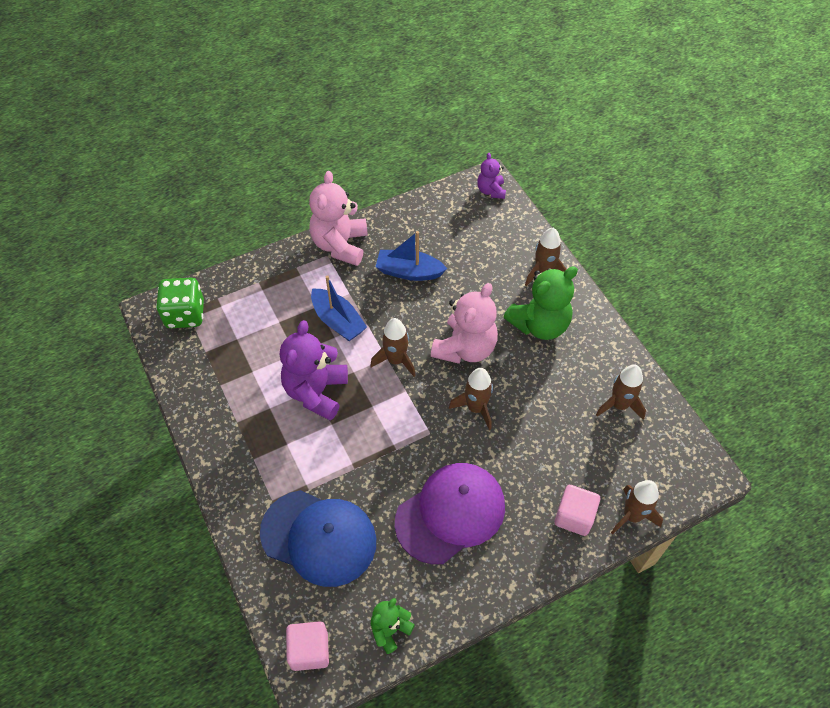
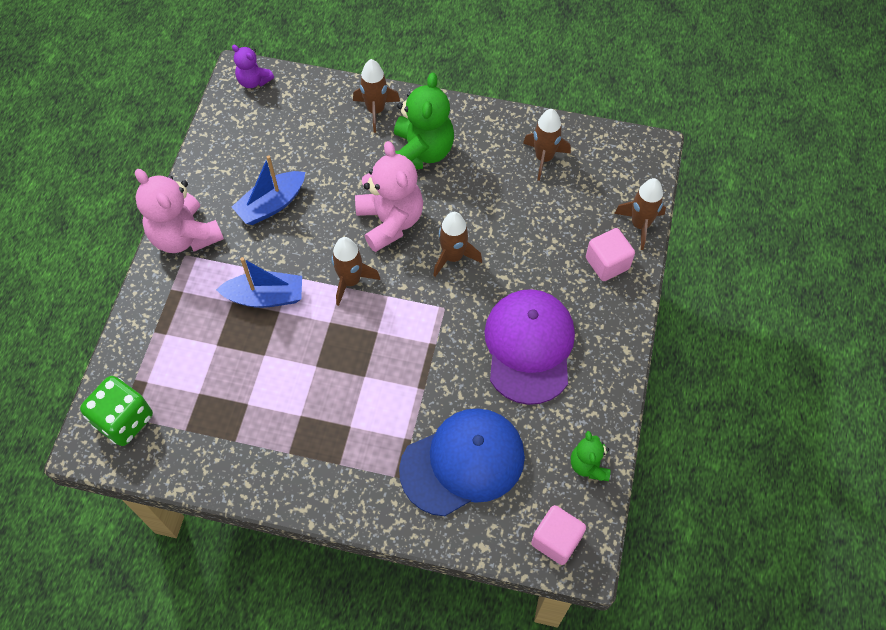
camera: 50 degrees left, 5 degrees up
purple teddy bear [280,320,348,421] -> none

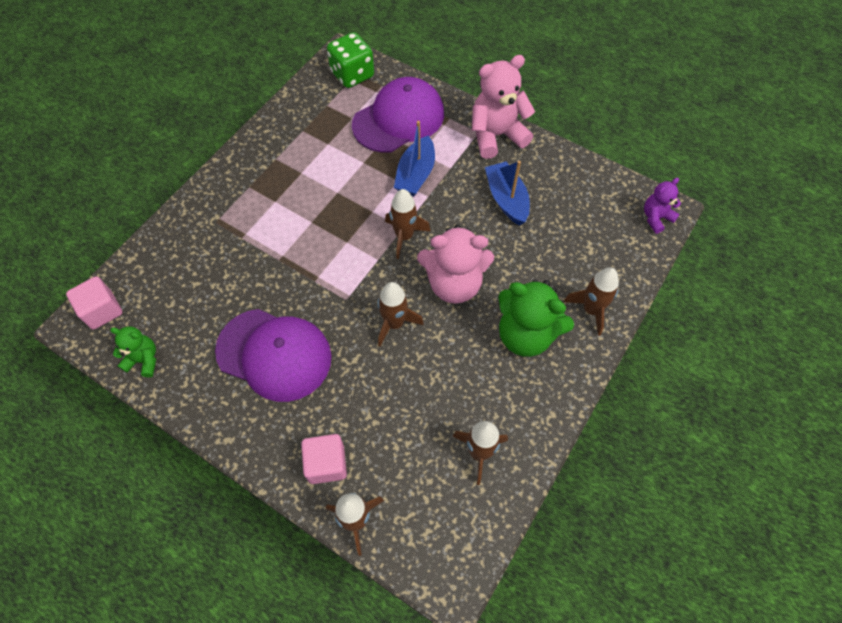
camera: 110 degrees right, 0 degrees up
blue cap [399,408,525,516] -> none
none -> purple cap [352,77,444,153]

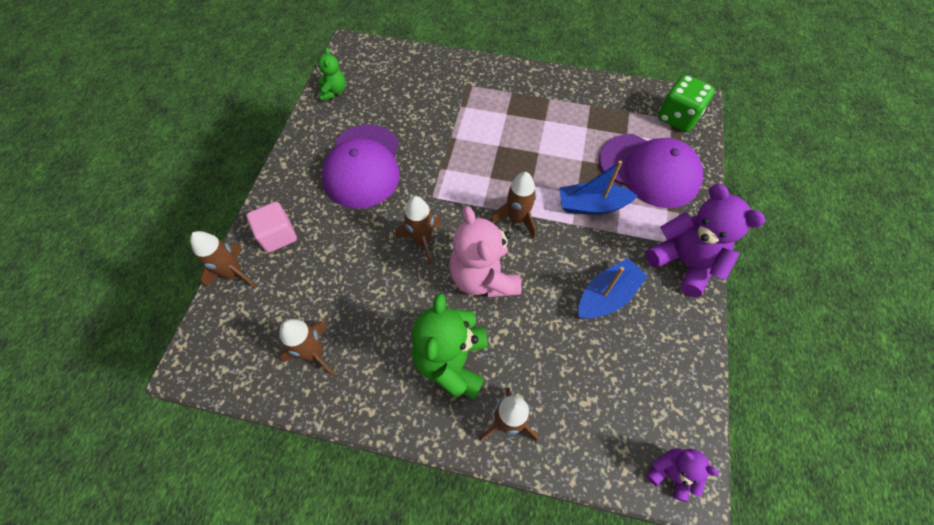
camera: 70 degrees right, 0 degrees up
pink cube [66,276,123,330] -> none
pink teddy bear [472,55,535,159] -> purple teddy bear [645,184,765,297]

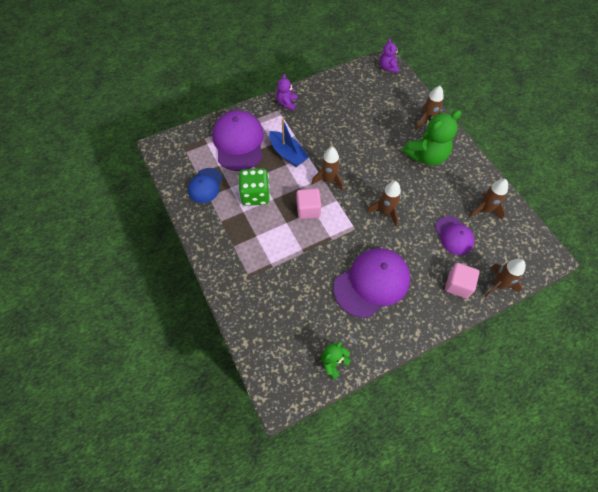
camera: 130 degrees left, 0 degrees up
pink teddy bear [449,206,522,297] -> none
blue boat [578,258,648,318] -> none
purple teddy bear [645,184,765,297] -> purple teddy bear [276,74,297,111], size x0.54
green dice [658,75,715,132] -> green dice moved to [238,168,270,206]
none -> blue cap [188,168,223,203]
none -> pink cube [296,188,321,219]
none -> purple cap [435,216,475,255]

